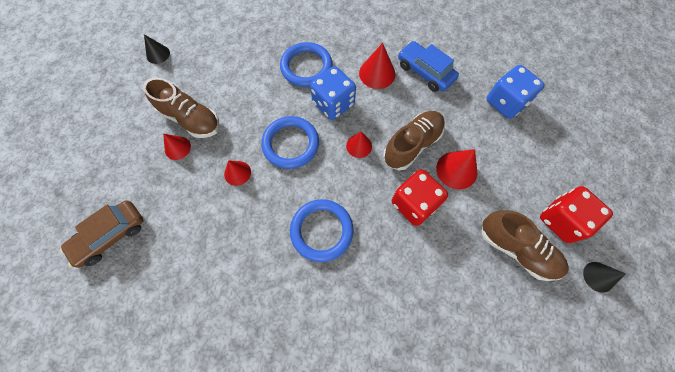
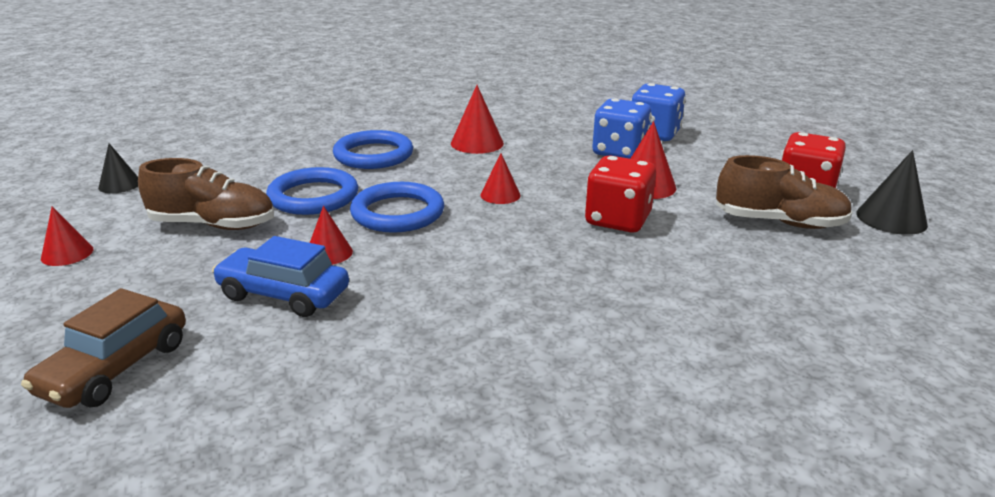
camera: 25 degrees left, 40 degrees down
red cone [163,134,191,160] -> red cone moved to [41,206,93,266]
blue ring [290,199,354,262] -> blue ring moved to [266,167,358,215]
blue dice [310,66,356,120] -> blue dice moved to [592,98,652,159]
brown shoe [383,111,445,170] -> none
blue car [398,41,459,92] -> blue car moved to [212,236,349,317]
black cone [583,262,626,293] -> black cone [856,150,928,235], size x1.54

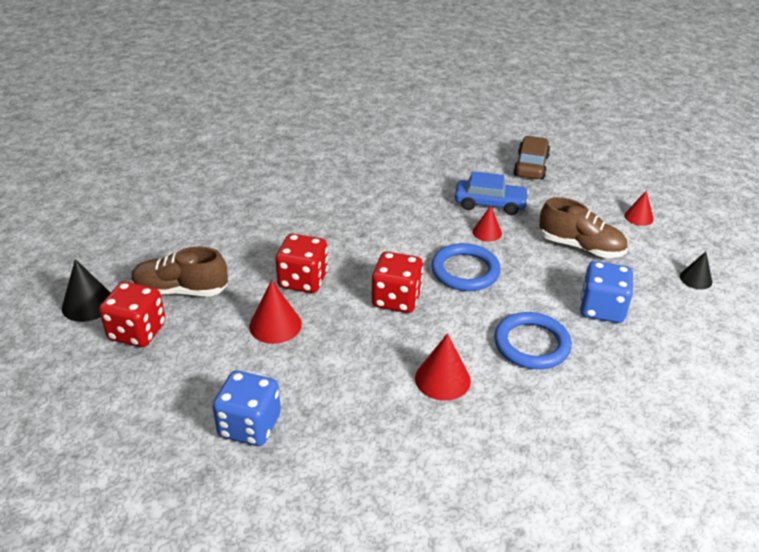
camera: 170 degrees right, 10 degrees up
brown shoe [138,158,274,230] -> brown shoe turned 150 degrees counterclockwise [539,197,628,258]
blue ring [266,167,358,215] -> none
red cone [480,153,520,204] -> red dice [372,252,423,313]
blue dice [592,98,652,159] -> blue dice moved to [580,261,633,323]

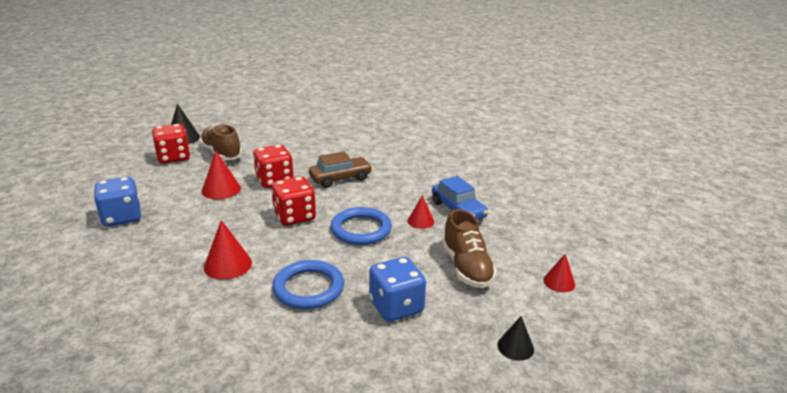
camera: 50 degrees right, 10 degrees down
brown car [513,136,550,179] -> brown car moved to [309,151,372,188]

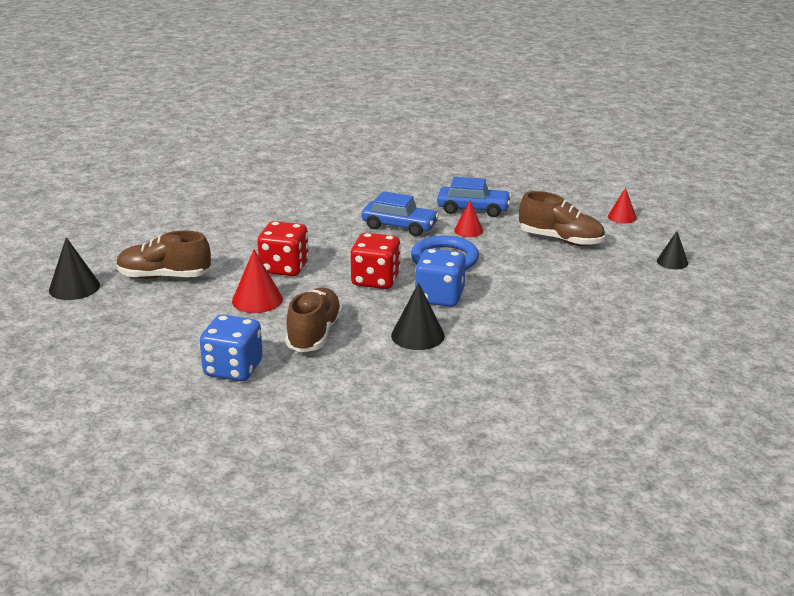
camera: 50 degrees left, 0 degrees up
red dice [152,124,190,164] -> none
red cone [204,220,252,280] -> black cone [391,283,445,350]
blue ring [272,260,344,309] -> none
brown car [309,151,372,188] -> none
blue dice [369,257,426,322] -> blue dice moved to [415,248,466,307]
none -> brown shoe [285,288,343,352]
none -> blue car [362,191,439,236]

